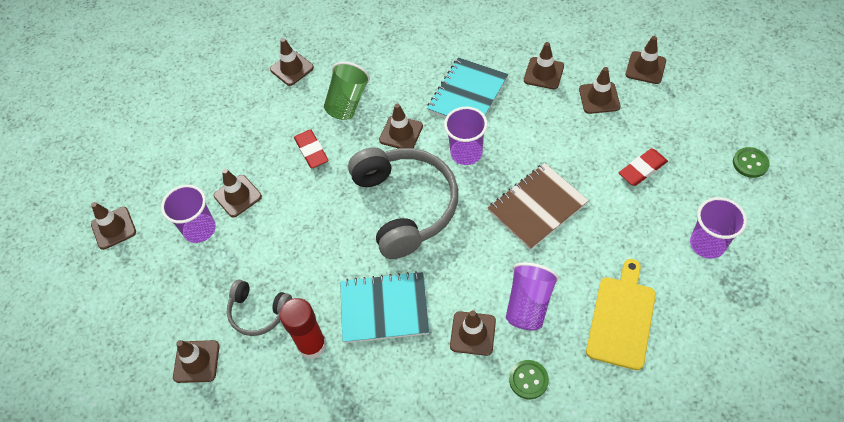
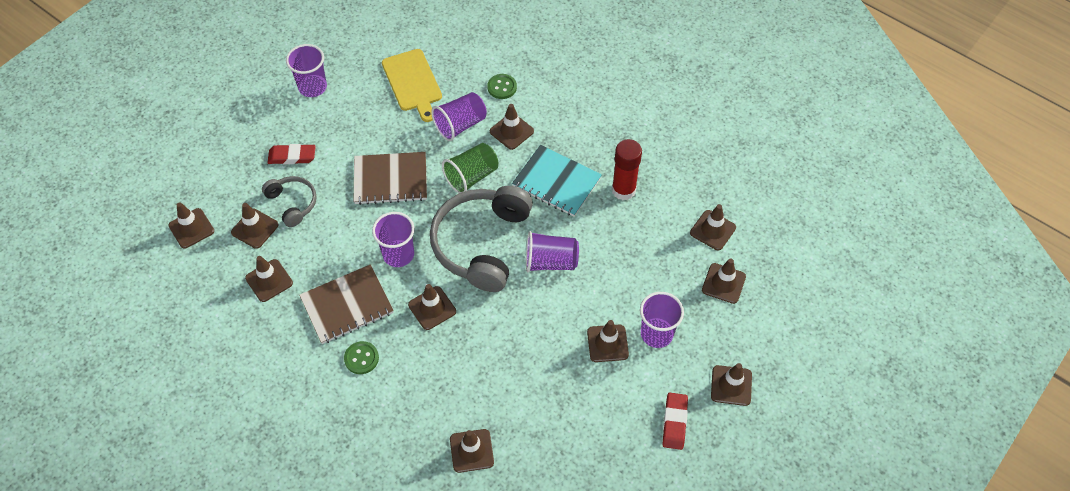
camera: 150 degrees left, 0 degrees up
grey headphones [227,280,292,336] -> grey headphones moved to [262,176,317,227]
red eraser [294,129,329,168] -> red eraser moved to [662,393,688,450]
green cup [324,62,370,120] -> green cup moved to [442,143,498,193]
turquoise notebook [427,57,508,118] -> brown notebook [299,264,394,344]
yellow cutting board [586,259,656,370] -> yellow cutting board turned 75 degrees counterclockwise [382,49,442,122]
green button [733,147,770,178] -> green button moved to [344,341,379,374]
none -> purple cup [526,231,579,272]
none -> brown traffic cone [702,259,746,304]

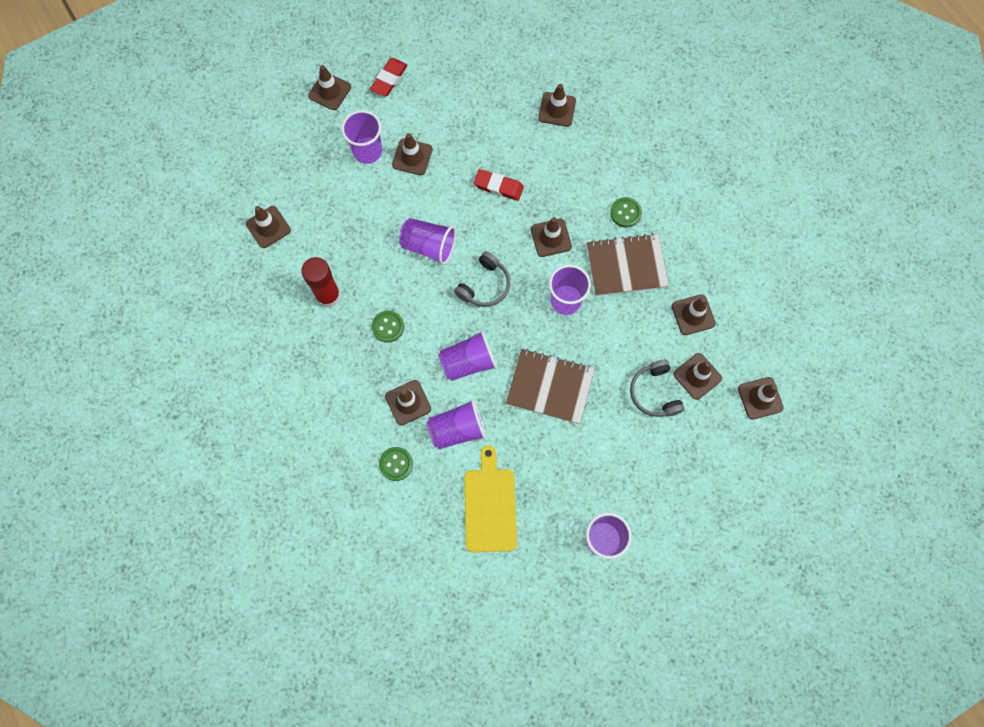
camera: 160 degrees left, 15 degrees up
red eraser [268,144,316,164] -> red eraser moved to [474,169,524,201]
grey headphones [430,186,533,292] -> grey headphones [454,251,510,307], size x0.51
green cup [442,143,498,193] -> purple cup [438,330,497,381]
turquoise notebook [512,145,602,217] -> green button [372,311,404,343]
brown traffic cone [702,259,746,304] -> none

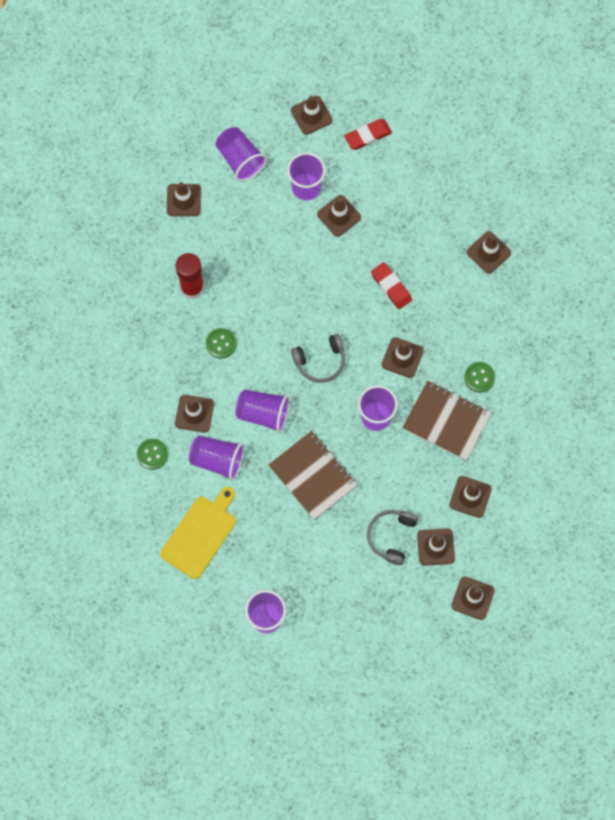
camera: 35 degrees right, 0 degrees up
purple cup [399,218,456,265] -> purple cup moved to [216,127,267,181]

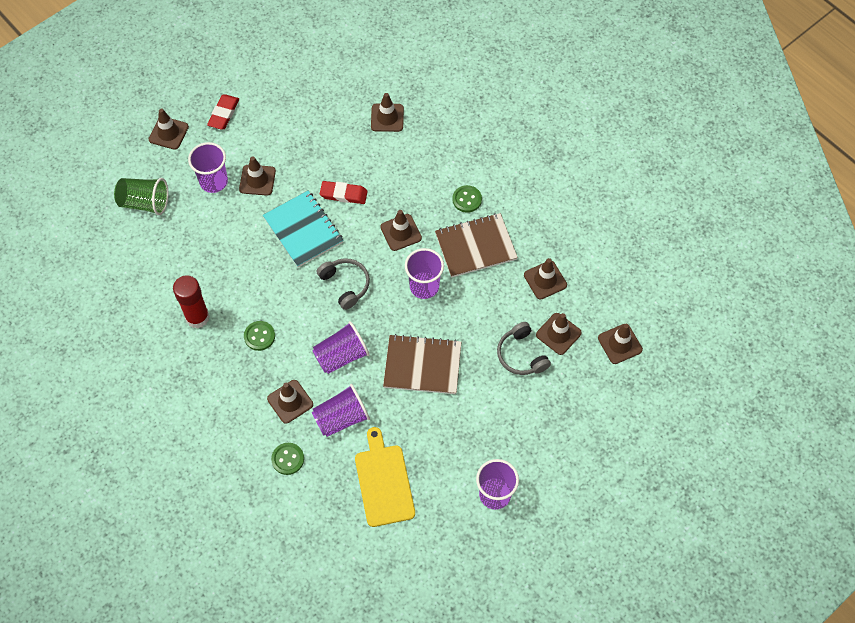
camera: 45 degrees left, 10 degrees down
brown traffic cone [167,182,201,216] -> none
purple cup [216,127,267,181] -> green cup [114,178,168,215]
grey headphones [291,334,345,383] -> grey headphones turned 60 degrees counterclockwise [317,258,370,310]
none -> turquoise notebook [263,191,343,267]

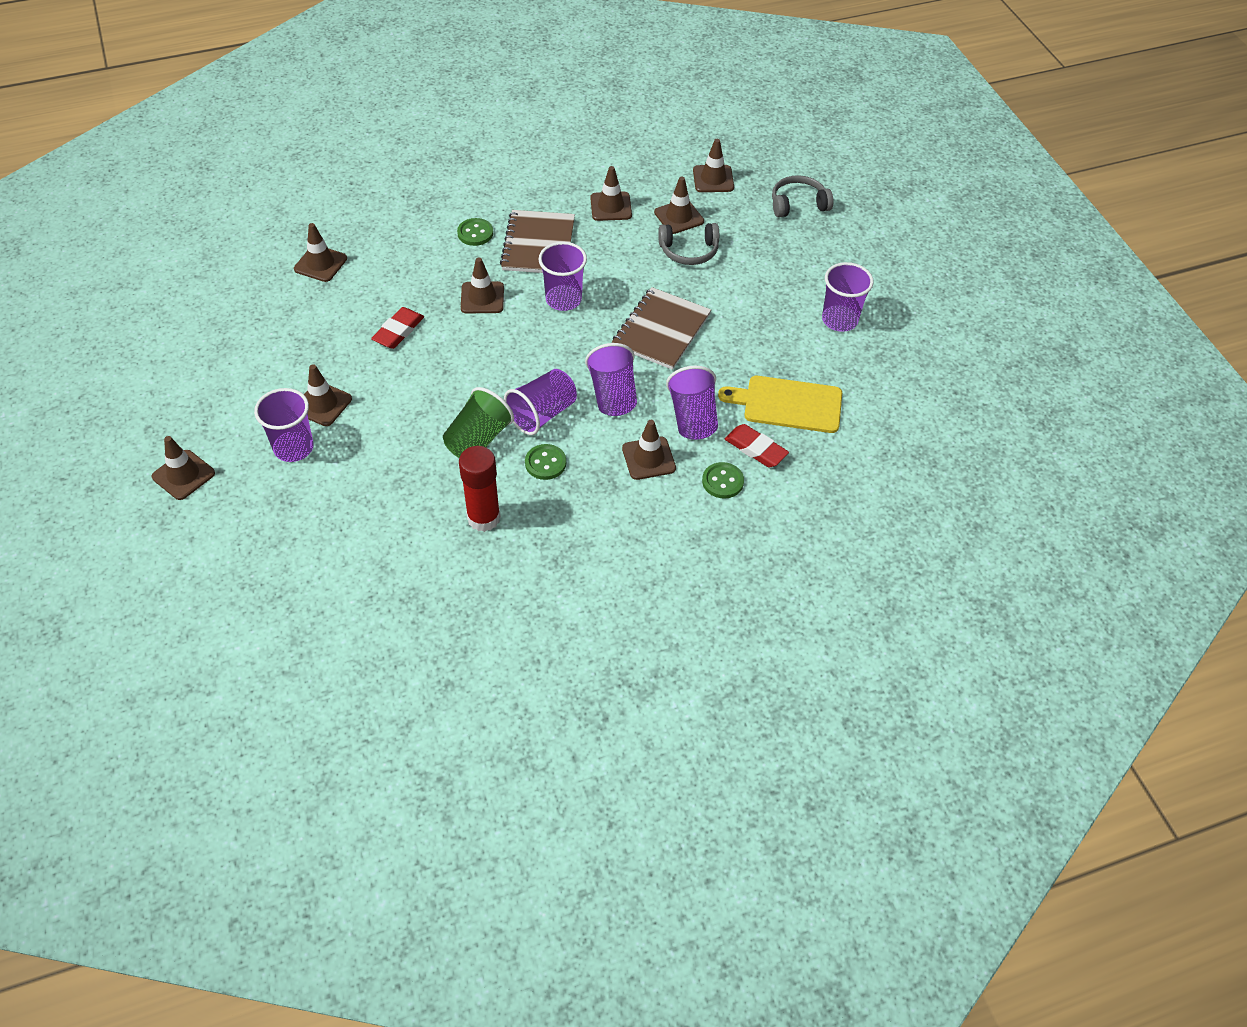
camera: 70 degrees left, 10 degrees down
green cup [114,178,168,215] -> green cup moved to [443,387,514,458]
red eraser [207,94,239,130] -> red eraser moved to [725,424,789,467]
turquoise notebook [263,191,343,267] -> none
grey headphones [317,258,370,310] -> grey headphones moved to [772,175,834,218]
none -> purple cup [504,369,577,435]

